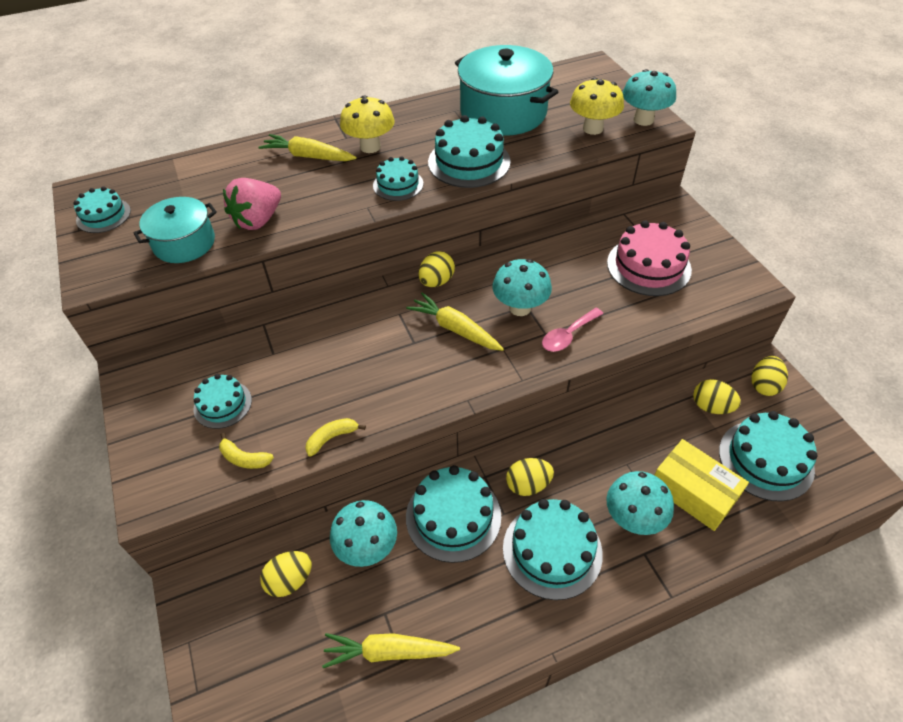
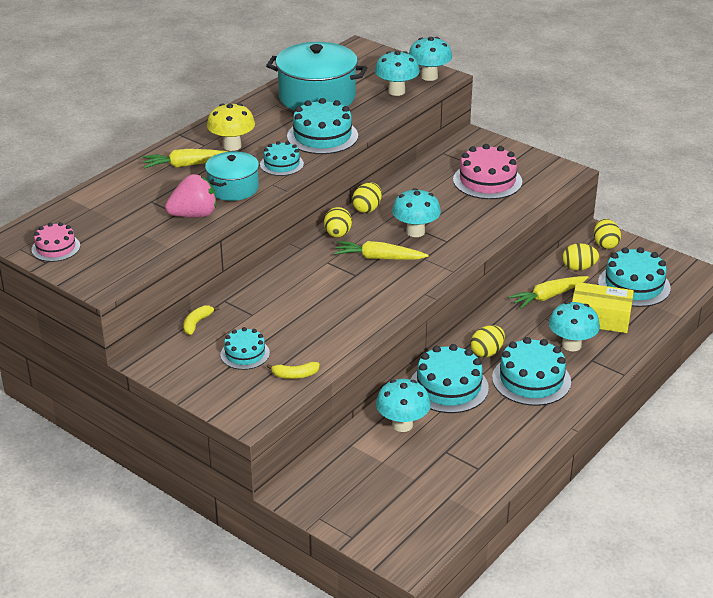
camera: 30 degrees left, 15 degrees down
turquoise cake [73,186,131,233] -> pink cake [31,222,80,262]
turquoise pot [133,197,217,263] -> turquoise pot moved to [205,151,259,201]
pink strawberry [223,178,281,230] -> pink strawberry turned 120 degrees counterclockwise [165,174,216,217]
yellow egg [260,551,312,597] -> yellow egg moved to [352,182,382,213]
yellow banana [305,418,366,457] -> yellow banana moved to [183,305,219,335]
yellow carrot [322,633,460,668] -> yellow carrot moved to [508,276,588,309]
pink spoon [542,308,603,352] -> none
yellow mushroom [570,78,624,135] -> turquoise mushroom [375,51,420,96]

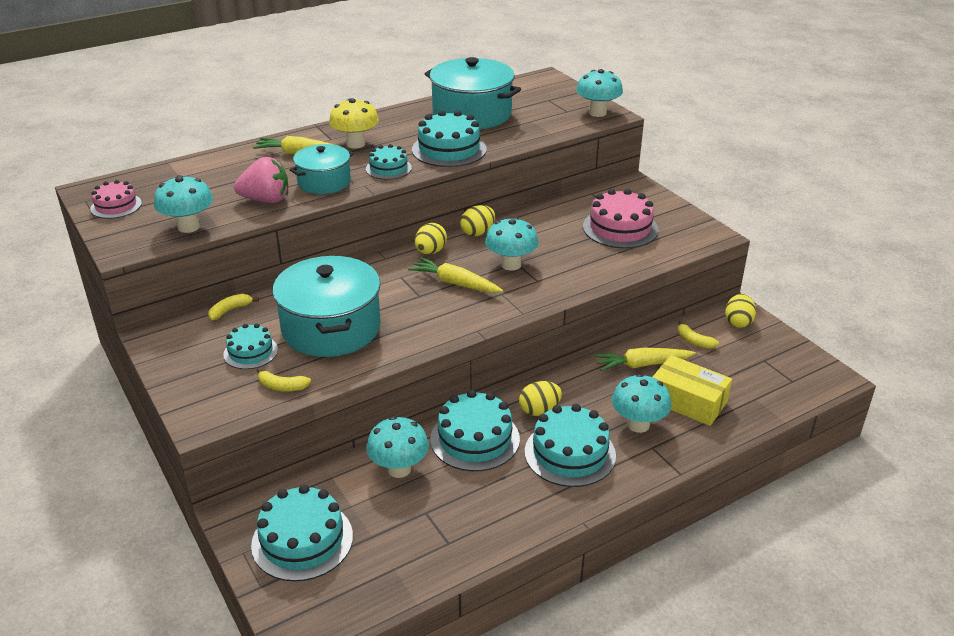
camera: 20 degrees right, 0 degrees up
turquoise mushroom [375,51,420,96] -> turquoise mushroom moved to [154,175,213,233]
yellow egg [563,243,599,271] -> yellow banana [678,321,719,349]
turquoise cake [598,247,671,307] -> turquoise cake moved to [251,484,353,582]
none -> turquoise pot [273,256,381,357]

